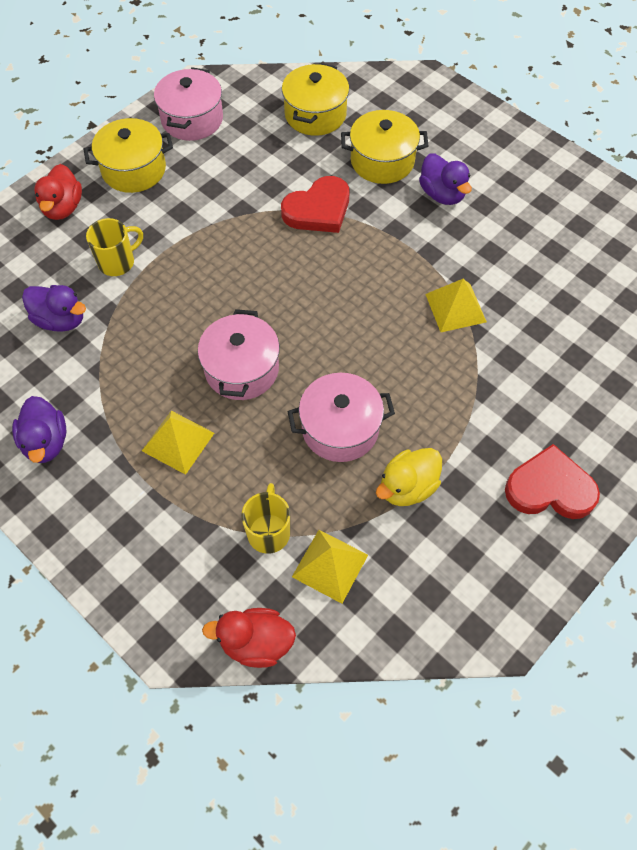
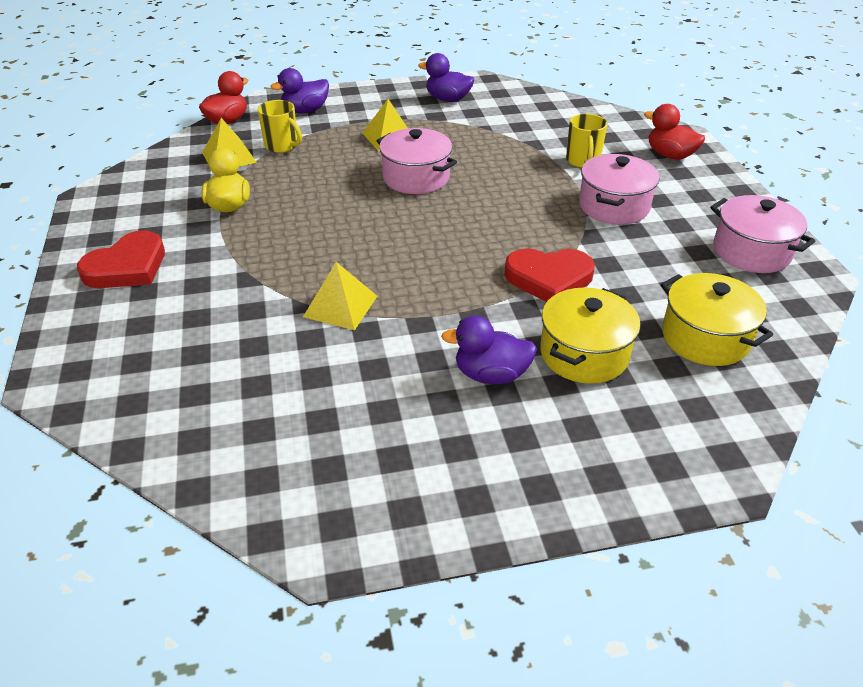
camera: 125 degrees right, 20 degrees down
purple duck [22,285,86,332] -> purple duck moved to [270,68,329,114]
yellow pot [84,118,173,193] -> none
red heart [281,176,349,233] -> red heart turned 90 degrees counterclockwise [504,249,595,302]
pink pot [287,373,395,462] -> pink pot moved to [579,154,660,225]

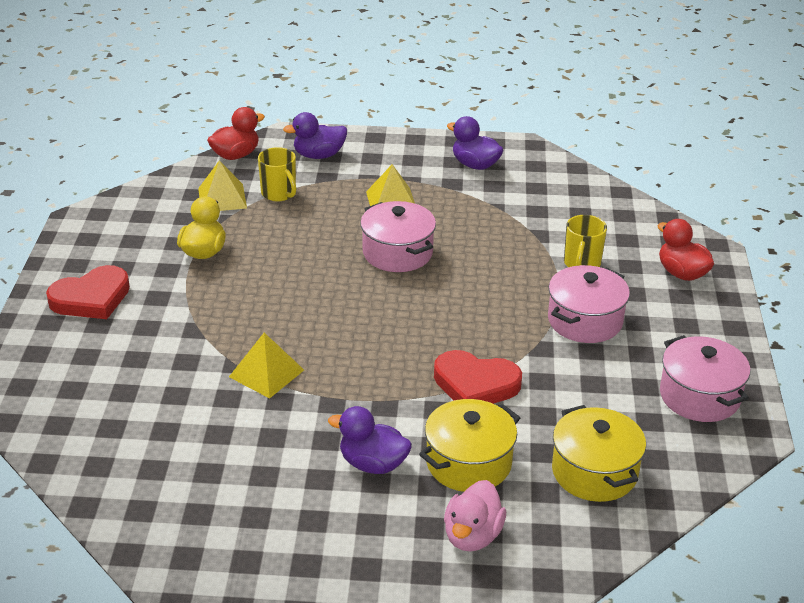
camera: 15 degrees right, 5 degrees down
none -> pink duck [444,480,506,552]

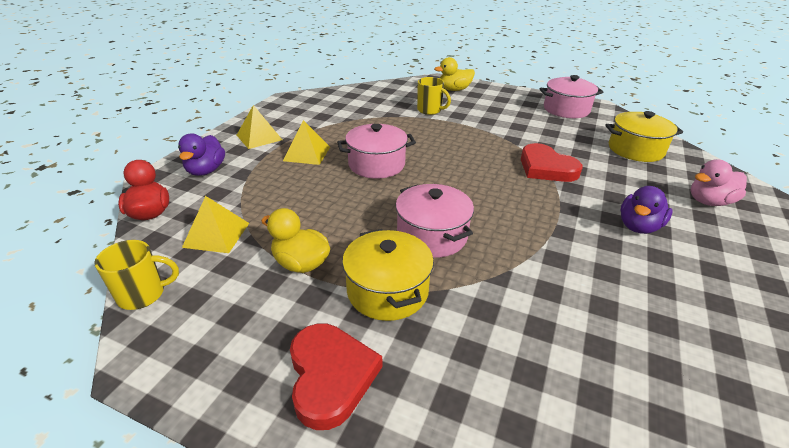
camera: 70 degrees left, 0 degrees up
yellow pyramid [229,333,304,398] -> yellow pyramid moved to [237,105,282,149]
yellow mug [258,147,296,201] -> yellow mug moved to [94,240,179,310]
yellow pot [419,399,520,492] -> yellow pot moved to [342,229,434,321]
red heart [434,350,522,404] -> red heart turned 105 degrees clockwise [521,143,582,182]
pink duck [444,480,506,552] -> pink duck turned 120 degrees clockwise [690,159,747,206]
purple duck [447,116,504,170] -> none
pink pot [548,265,630,343] -> pink pot moved to [396,184,474,258]
red duck [657,219,714,281] -> yellow duck [434,57,475,91]

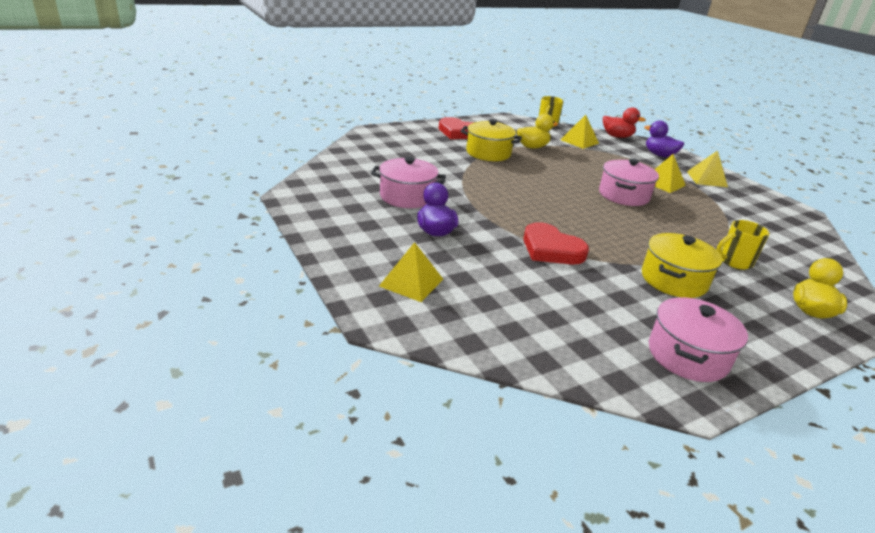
camera: 125 degrees right, 5 degrees down
pink pot [396,184,474,258] -> pink pot moved to [371,157,446,208]
red heart [521,143,582,182] -> red heart turned 135 degrees counterclockwise [523,222,589,264]
yellow pot [605,111,683,162] -> yellow pot moved to [642,233,722,298]
pink duck [690,159,747,206] -> yellow pyramid [379,242,443,302]

